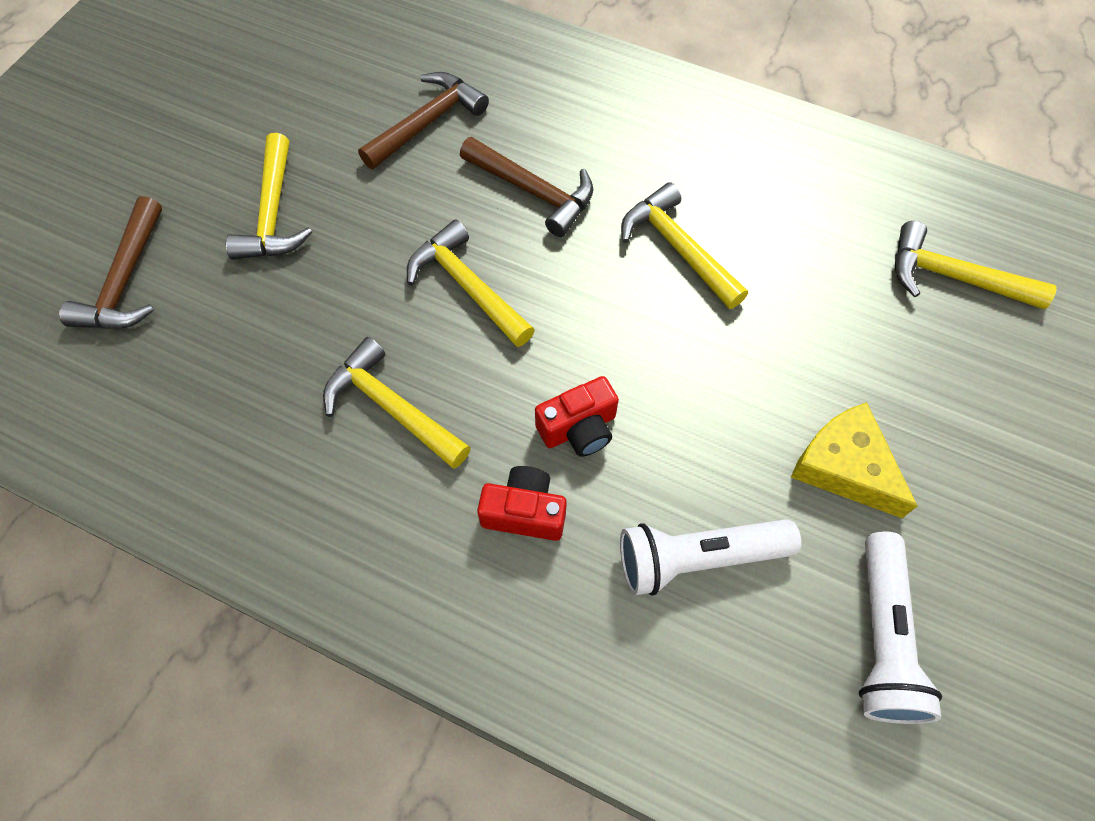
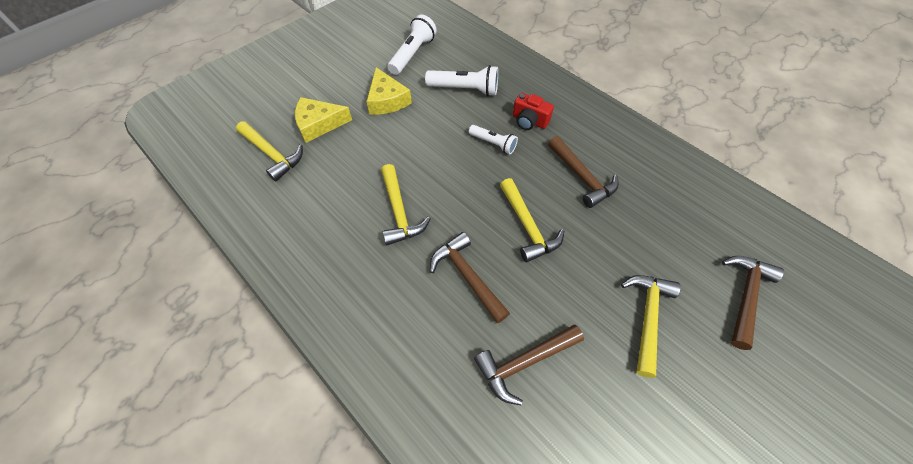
camera: 160 degrees left, 5 degrees down
yellow hammer [323,337,471,469] -> brown hammer [548,136,619,208]
red camera [535,376,619,457] -> white flashlight [469,125,518,154]
none -> yellow cheese [295,97,352,143]

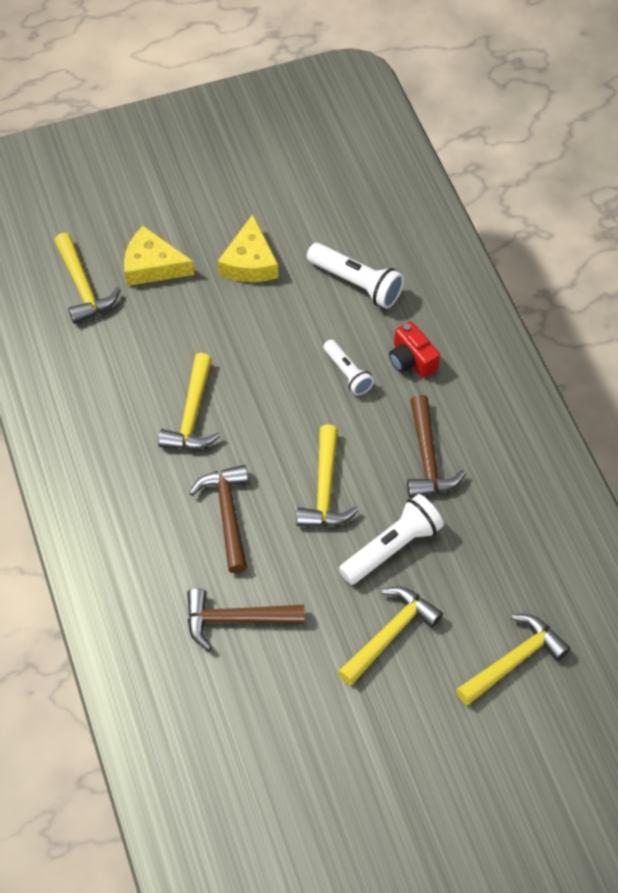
camera: 25 degrees right, 0 degrees up
white flashlight [387,14,437,75] -> white flashlight moved to [339,494,444,585]
brown hammer [722,256,784,350] -> yellow hammer [456,614,570,705]

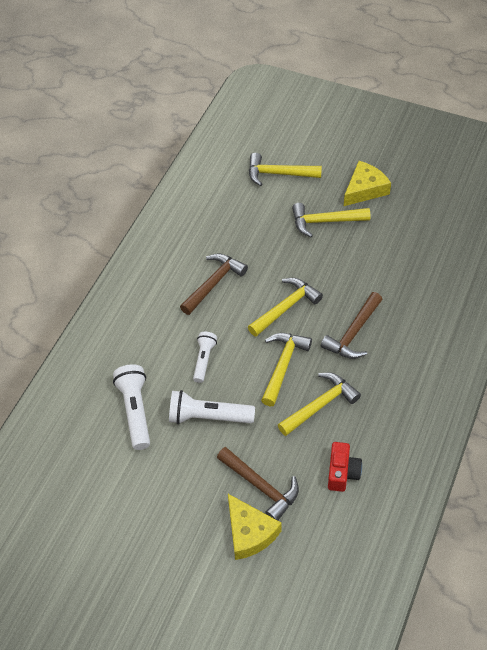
camera: 135 degrees left, 5 degrees down
yellow hammer [54,233,120,324] -> yellow hammer moved to [261,333,312,406]
brown hammer [187,588,305,650] -> brown hammer moved to [217,447,299,521]
yellow cheese [218,214,279,282] -> yellow cheese moved to [344,161,391,206]
white flashlight [339,494,444,585] -> white flashlight moved to [169,390,255,424]
red camera [389,321,440,378] -> red camera moved to [328,442,362,492]

